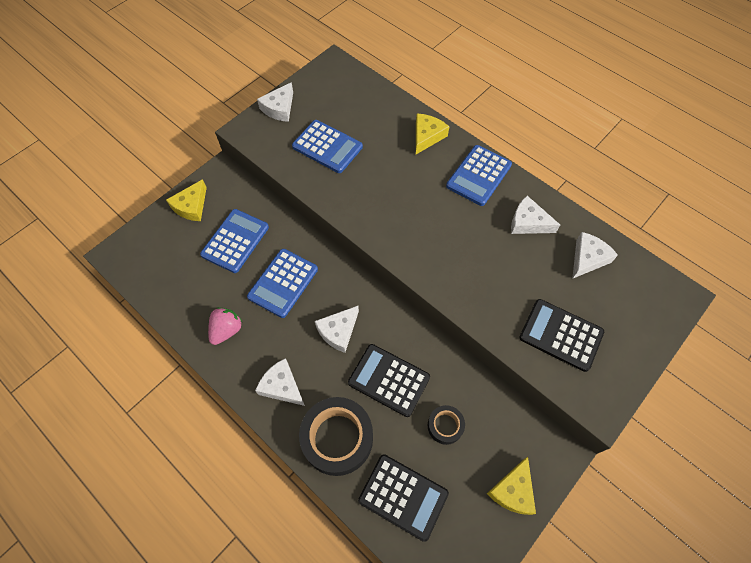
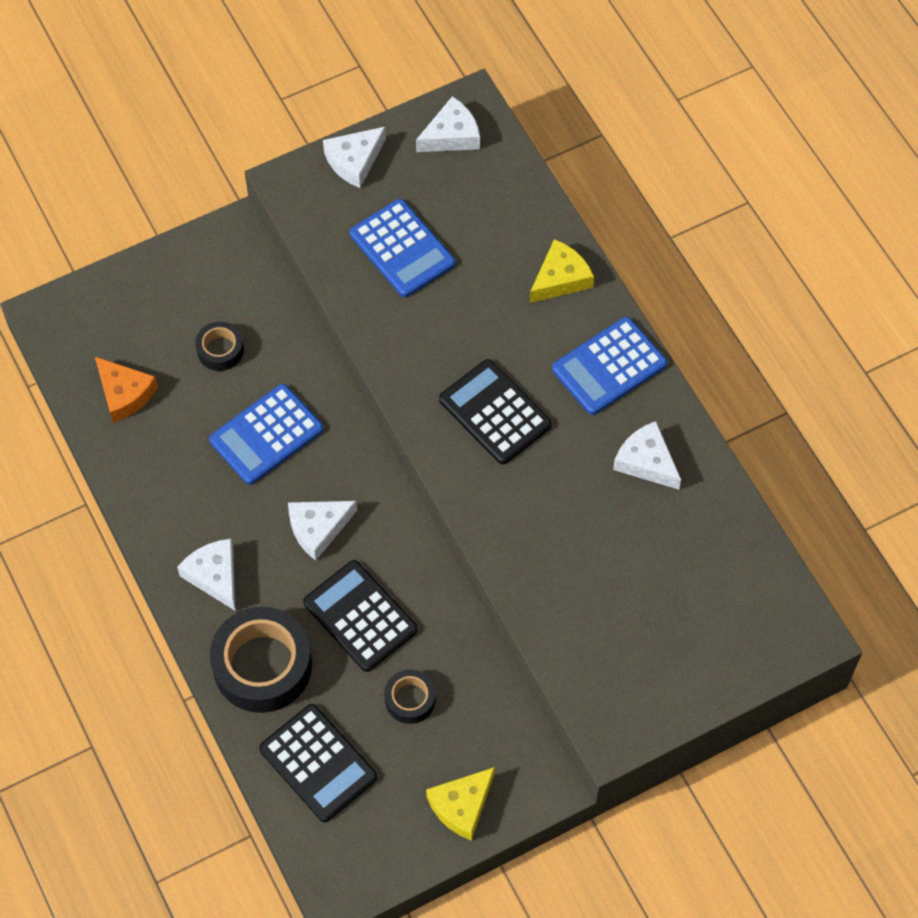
camera: 20 degrees right, 0 degrees up
yellow cheese [166,179,207,221] -> none
blue calculator [200,209,269,273] -> black tape [195,322,244,371]
pink strawberry [208,307,242,345] -> none
black calculator [519,299,604,372] -> black calculator moved to [439,359,552,464]
white cheese [572,232,618,279] -> white cheese moved to [416,96,480,152]
none -> orange cheese [95,357,158,423]

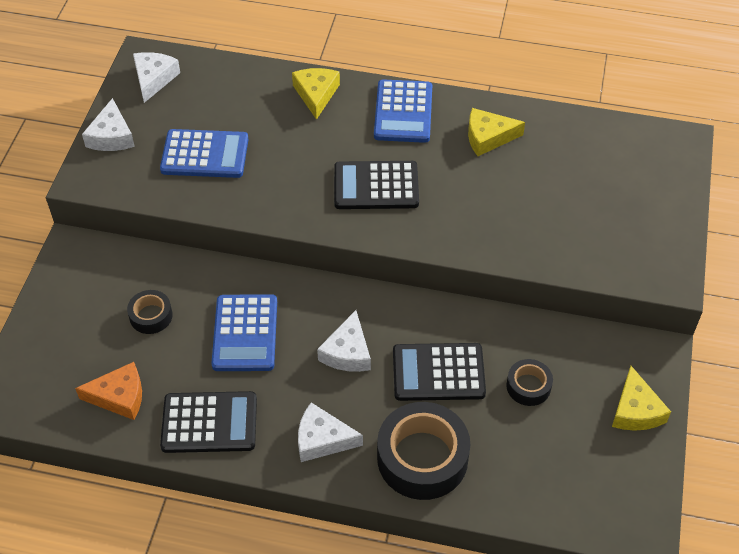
camera: 50 degrees left, 10 degrees down
black calculator [259,704,377,822] -> black calculator moved to [160,391,257,453]
white cheese [613,421,681,490] -> yellow cheese [468,108,525,156]

